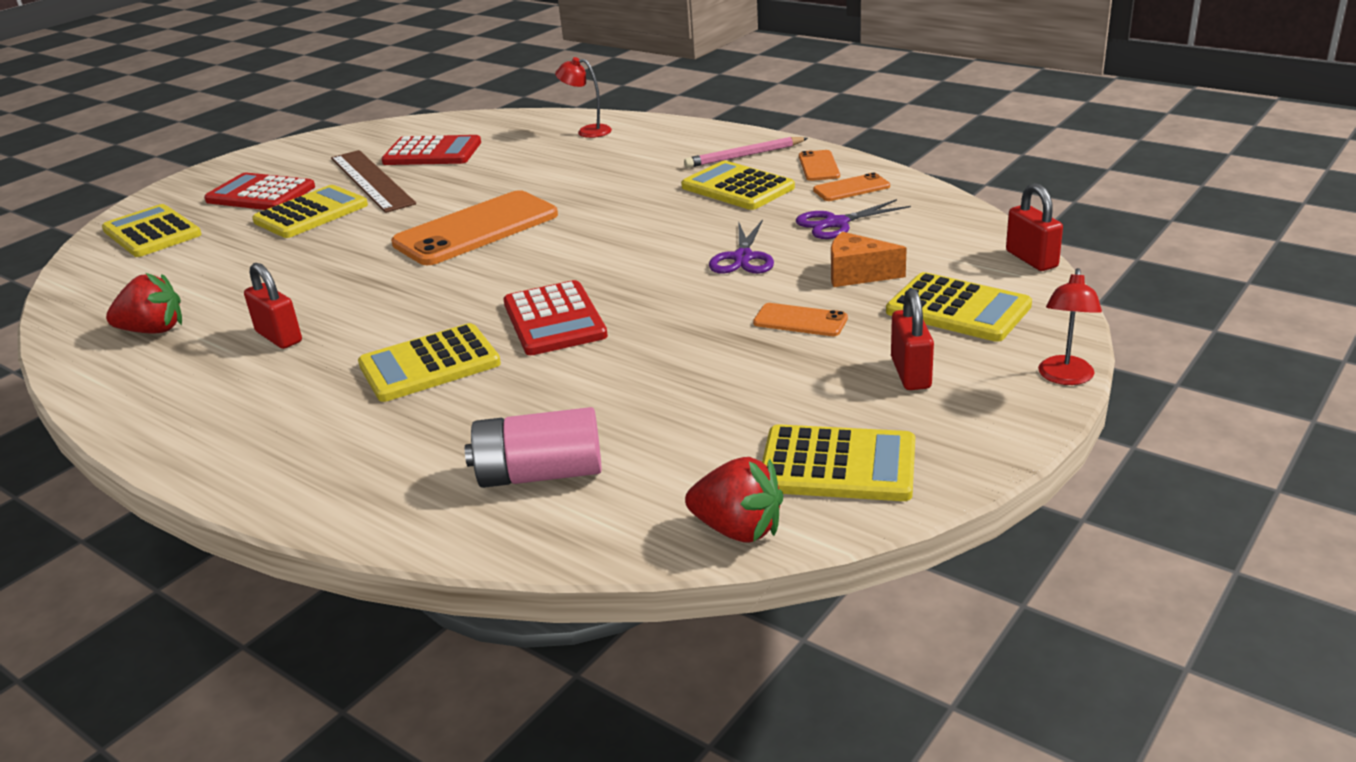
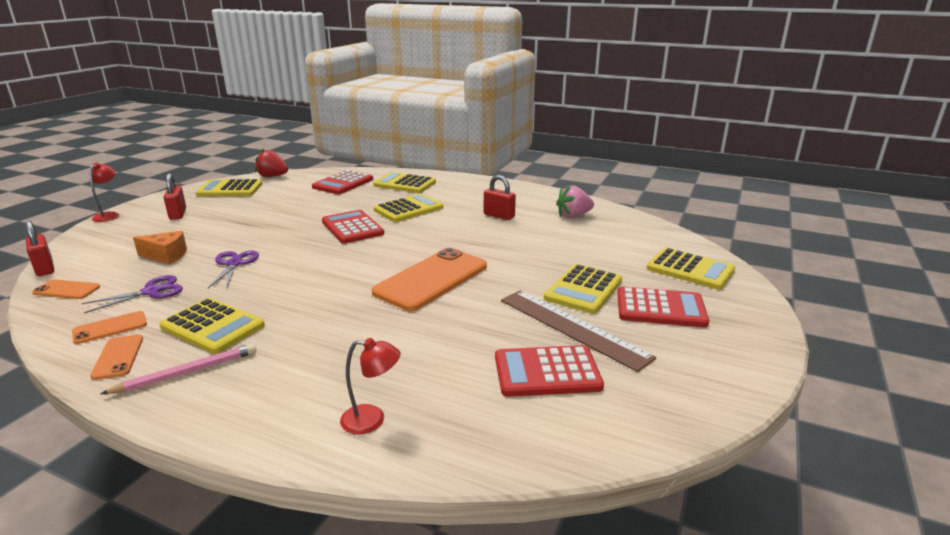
camera: 165 degrees right, 5 degrees down
red strawberry [106,273,182,334] -> pink strawberry [556,185,594,218]
pink battery [465,407,602,488] -> red calculator [312,170,373,194]
orange phone [753,303,848,336] -> orange phone moved to [32,279,100,299]
yellow calculator [886,272,1032,342] -> yellow calculator moved to [373,172,436,193]

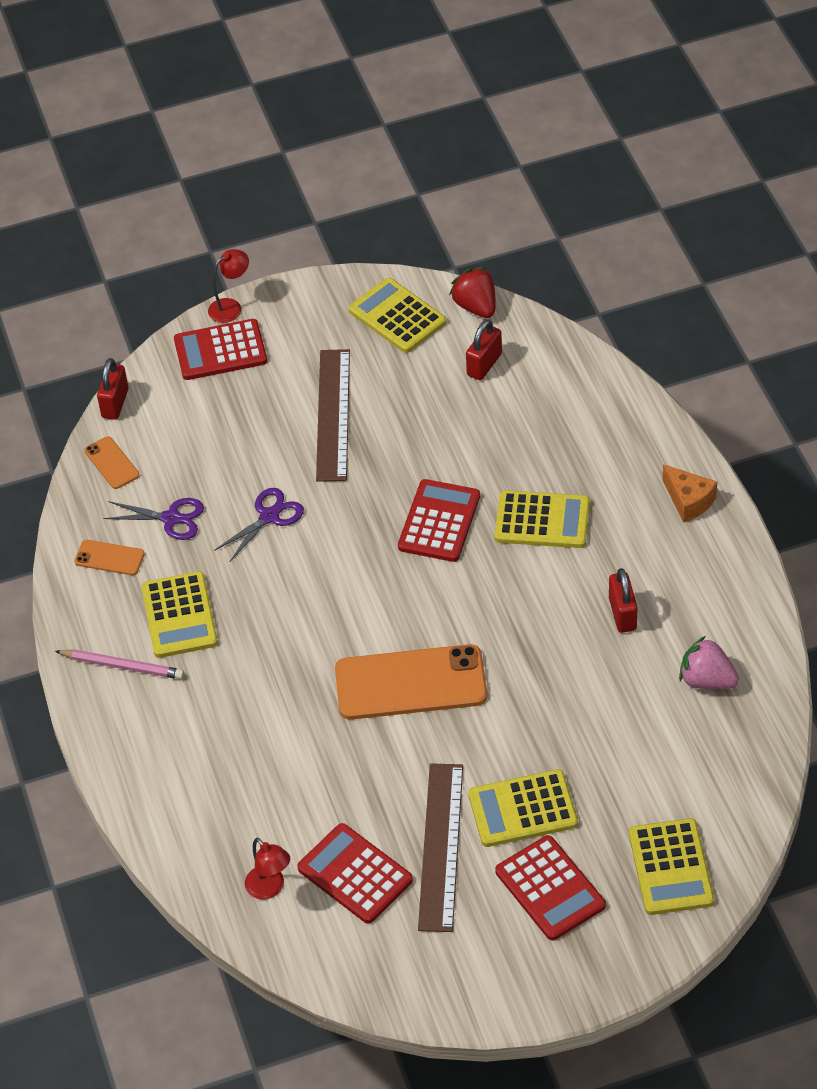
camera: 50 degrees right, 25 degrees up
orange phone [90,335,143,380] -> none
orange cheese [133,231,187,264] -> orange cheese moved to [663,464,717,523]
red padlock [164,173,186,220] -> red padlock moved to [466,320,502,380]
red calculator [312,170,373,194] -> red calculator moved to [174,319,267,380]
red lamp [340,338,401,434] -> red lamp moved to [245,838,290,900]
yellow calculator [373,172,436,193] -> none
none -> brown ruler [316,349,350,482]

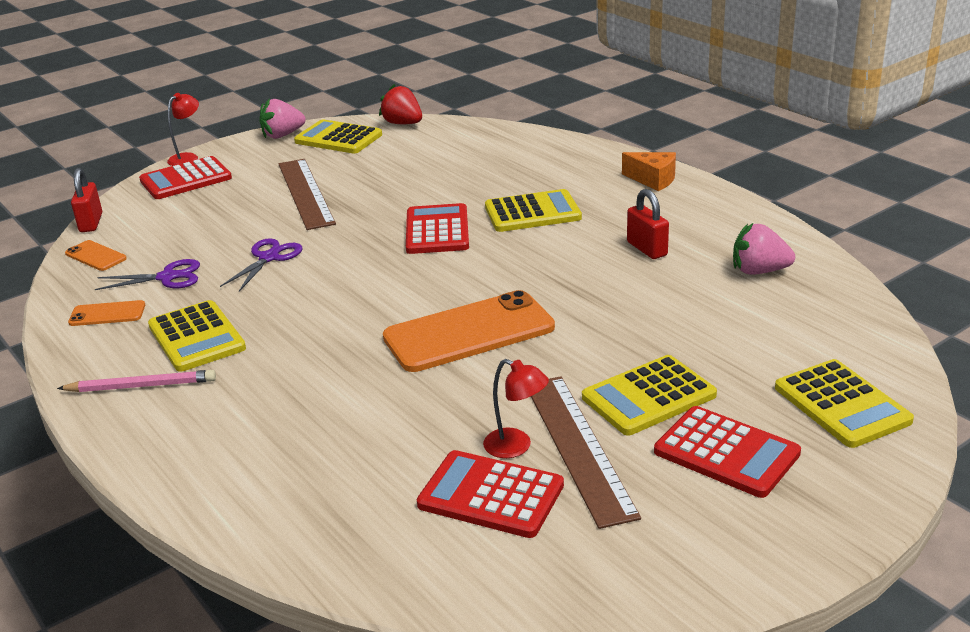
camera: 20 degrees left, 20 degrees down
red lamp [245,838,290,900] -> red lamp moved to [483,359,549,458]
red padlock [466,320,502,380] -> none
none -> pink strawberry [259,99,306,139]

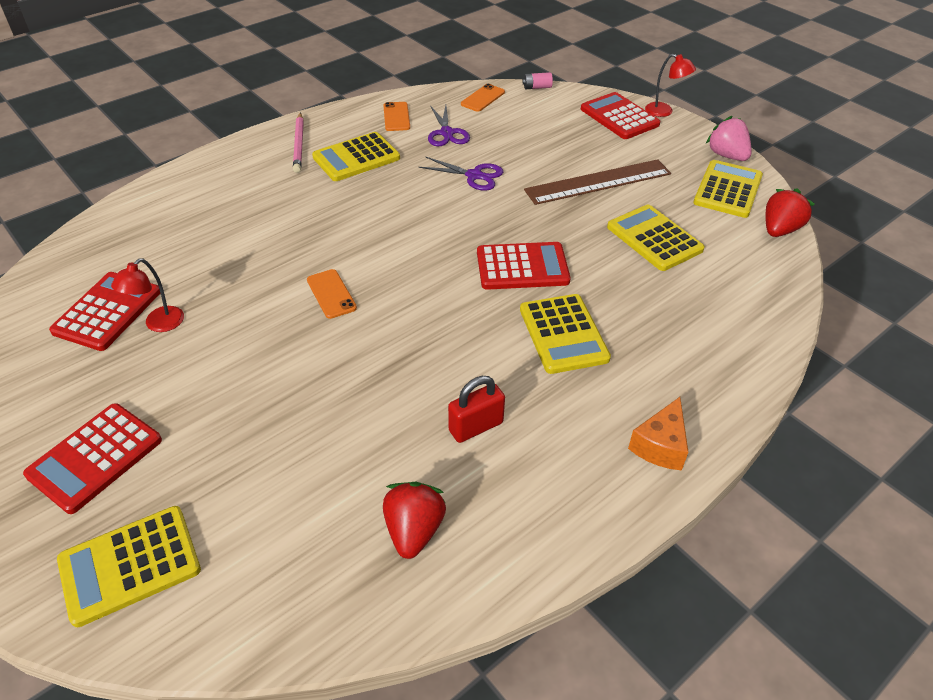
camera: 85 degrees right, 15 degrees up
red padlock [71,168,102,232] -> pink battery [522,72,553,89]
orange phone [383,290,555,372] -> orange phone [307,269,357,319], size x0.46
brown ruler [531,376,641,529] -> none
yellow calculator [582,355,717,435] -> yellow calculator moved to [607,205,705,271]
pink strawberry [733,223,795,275] -> red strawberry [383,482,446,559]

